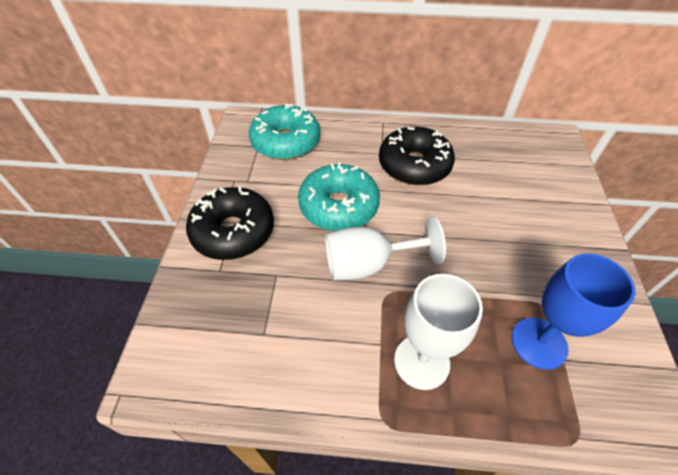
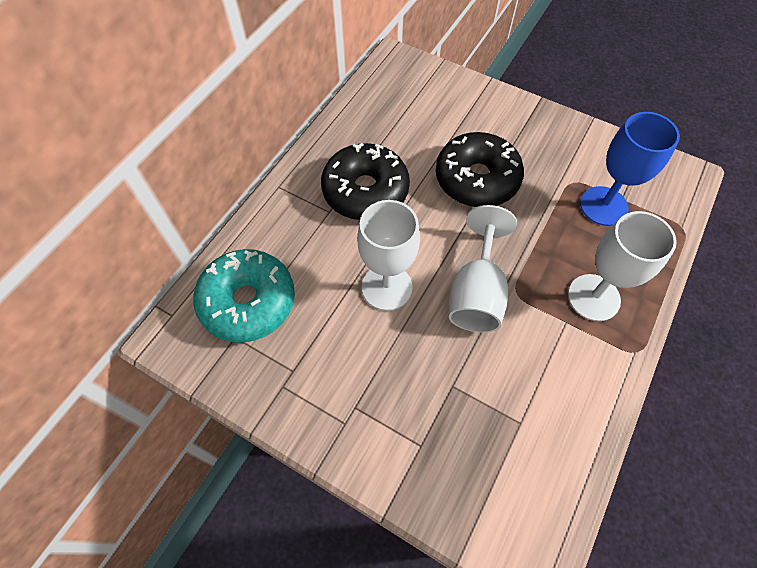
camera: 65 degrees left, 10 degrees up
black donut [186,186,274,260] -> black donut moved to [436,132,524,207]
turquoise donut [298,163,380,231] -> white goblet [357,200,420,311]

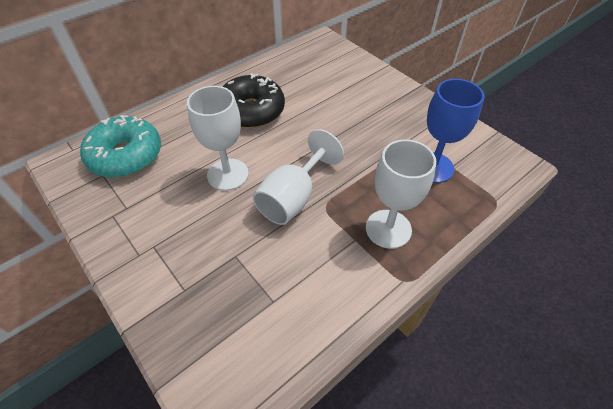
camera: 20 degrees right, 10 degrees down
black donut [436,132,524,207] -> none

